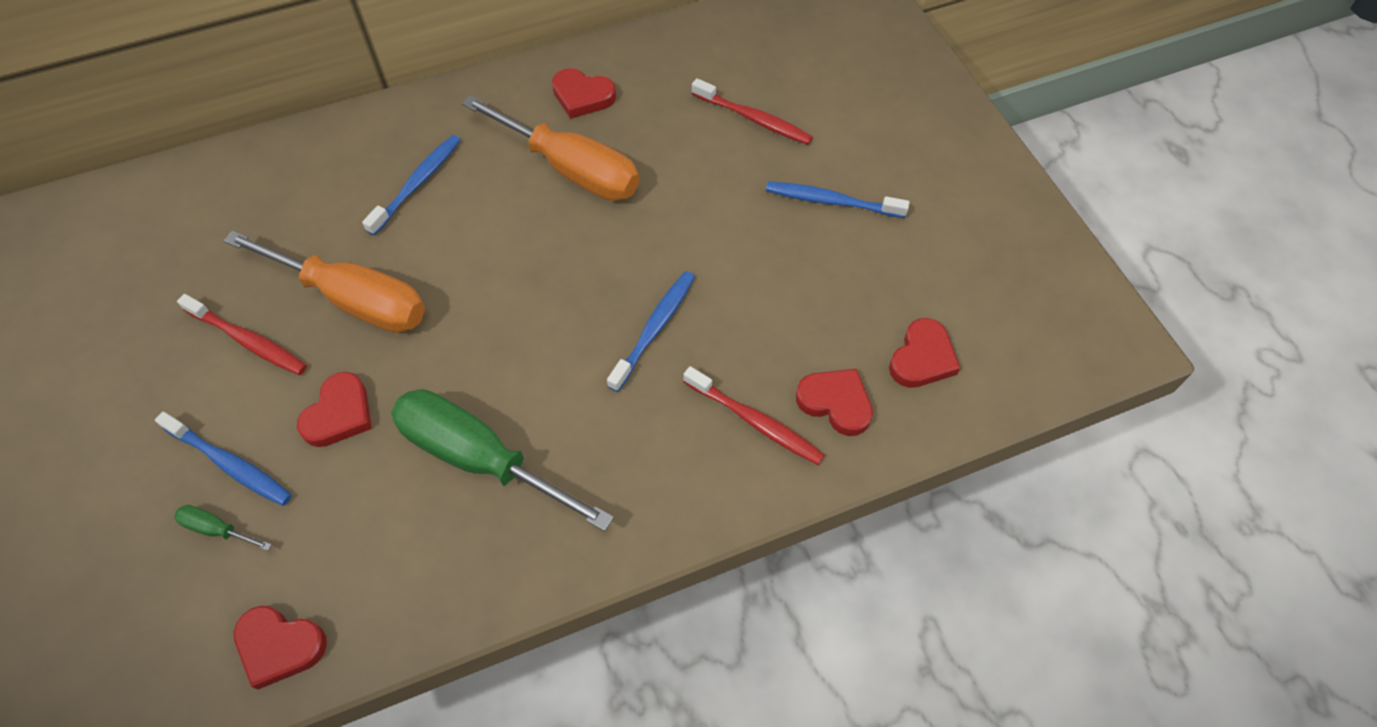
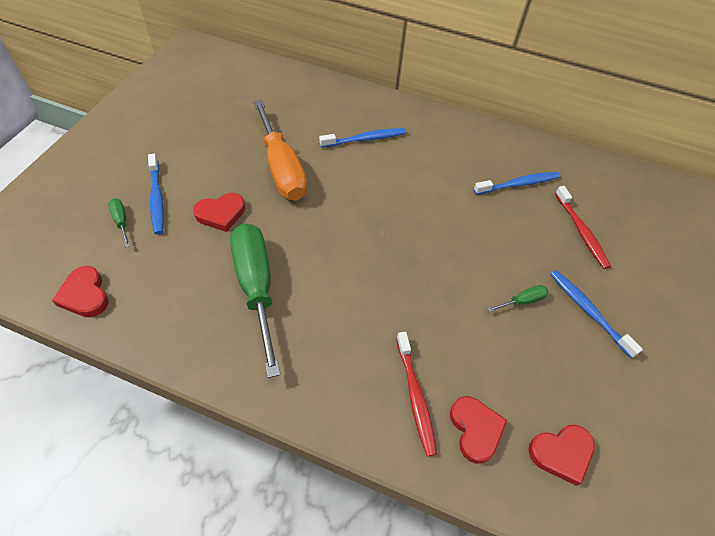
camera: 40 degrees right, 5 degrees down
red toothbrush [177,294,307,375] -> none
orange screwdriver [462,95,639,201] -> none
red heart [552,68,616,119] -> none
blue toothbrush [607,271,695,392] -> blue toothbrush moved to [474,172,560,195]
none -> green screwdriver [487,285,549,312]

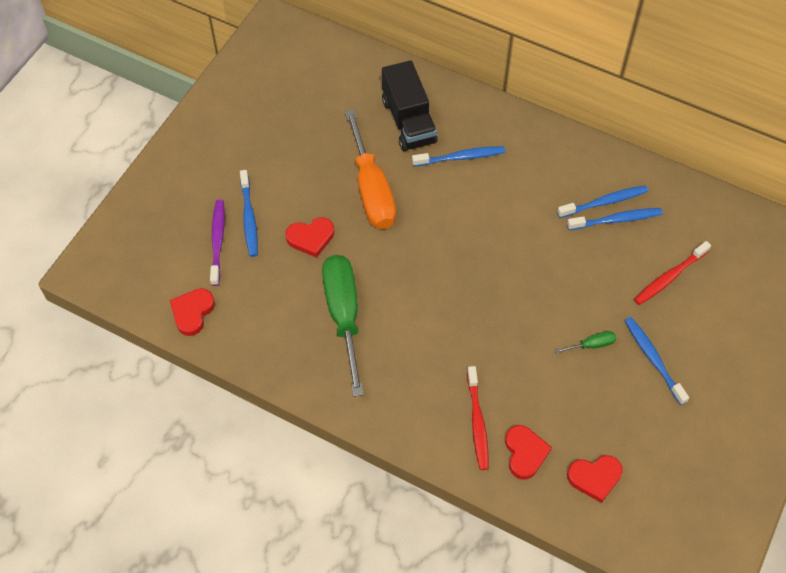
camera: 10 degrees right, 5 degrees up
red heart [52,266,108,317] -> red heart turned 45 degrees clockwise [170,288,215,336]
green screwdriver [108,198,130,247] -> purple toothbrush [210,200,225,286]
red toothbrush [555,186,611,269] -> red toothbrush turned 60 degrees clockwise [634,241,711,305]
none -> black truck [382,60,438,151]
none -> blue toothbrush [557,185,648,218]

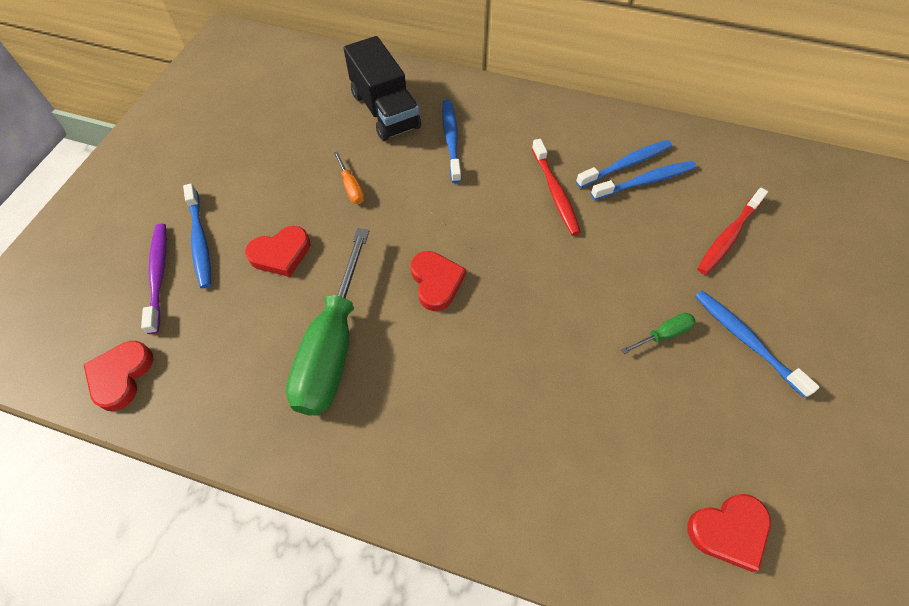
camera: 10 degrees left, 0 degrees up
green screwdriver [322,255,364,397] -> green screwdriver turned 150 degrees counterclockwise [286,228,369,416]
orange screwdriver [345,109,396,229] -> orange screwdriver [334,151,365,204], size x0.41
blue toothbrush [412,146,505,167] -> blue toothbrush turned 75 degrees counterclockwise [442,99,461,183]
red toothbrush [467,366,489,470] -> red toothbrush moved to [532,139,581,235]
red heart [505,425,552,480] -> red heart moved to [411,251,466,311]

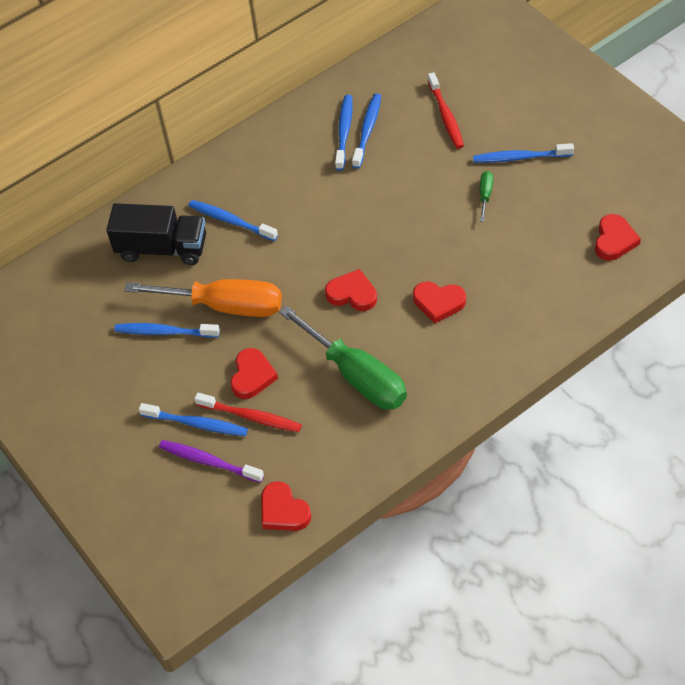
camera: 50 degrees left, 5 degrees down
orange screwdriver [334,151,365,204] -> orange screwdriver [124,279,282,317], size x2.45
red toothbrush [532,139,581,235] -> red toothbrush moved to [194,393,302,432]
none -> blue toothbrush [114,323,220,338]
none -> red heart [413,282,466,323]

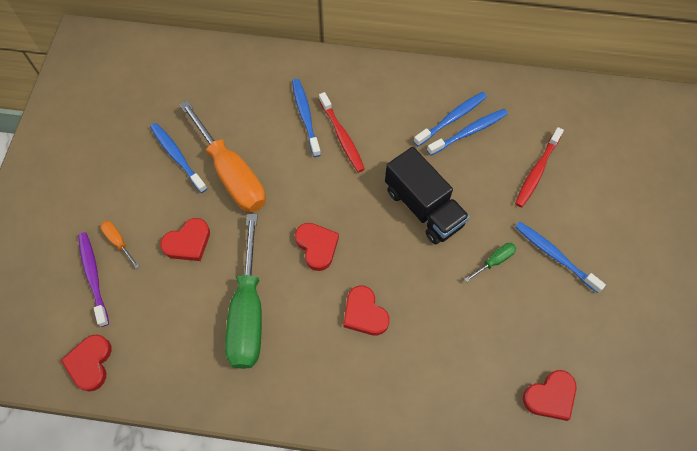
camera: 40 degrees right, 10 degrees up
black truck [106,203,206,265] -> black truck moved to [385,147,470,244]
blue toothbrush [139,403,248,436] -> orange screwdriver [100,221,140,269]
red toothbrush [194,393,302,432] -> red toothbrush moved to [319,92,365,172]

